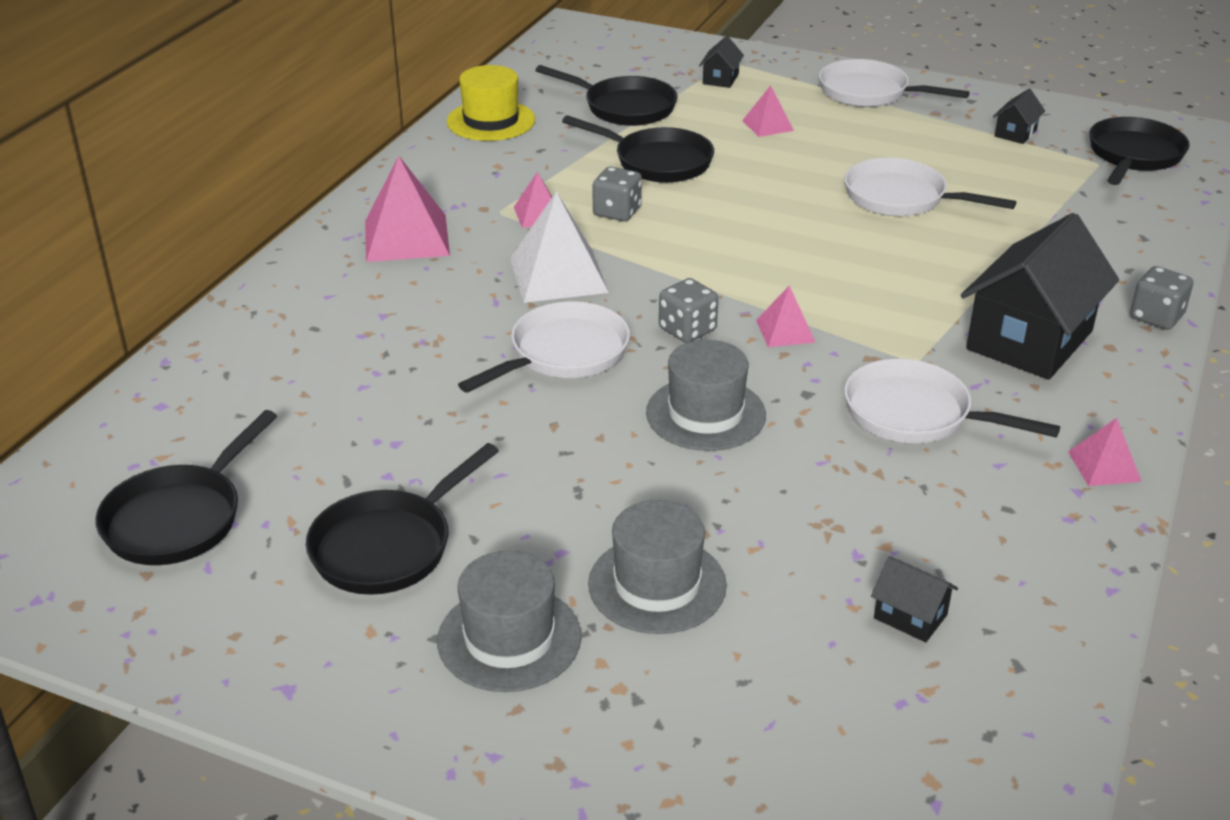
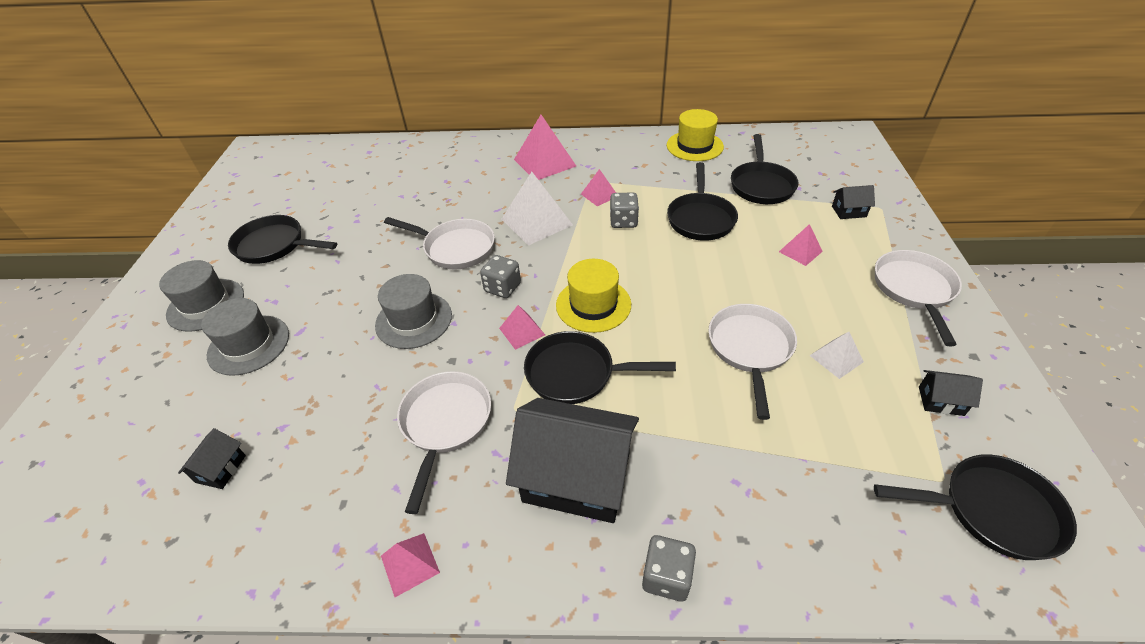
camera: 70 degrees right, 10 degrees up
black pan [95,410,277,565] -> black pan moved to [524,331,676,404]
none -> yellow hat [556,259,631,333]
none -> white pyramid [809,332,864,379]

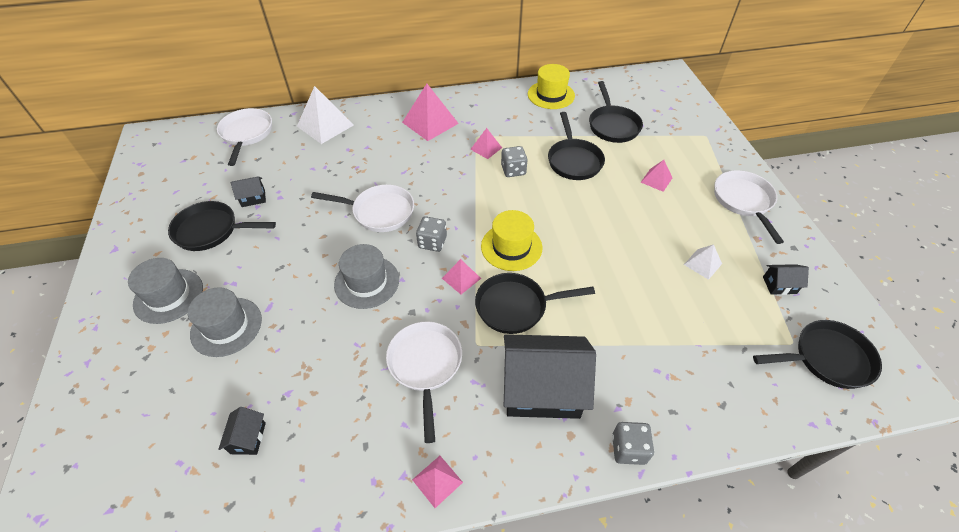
camera: 15 degrees left, 5 degrees up
white pyramid [502,172,573,246] -> white pyramid moved to [297,86,354,144]
white pan [708,304,797,420] -> white pan moved to [217,108,272,166]
black house [832,185,875,219] -> black house moved to [231,176,266,207]

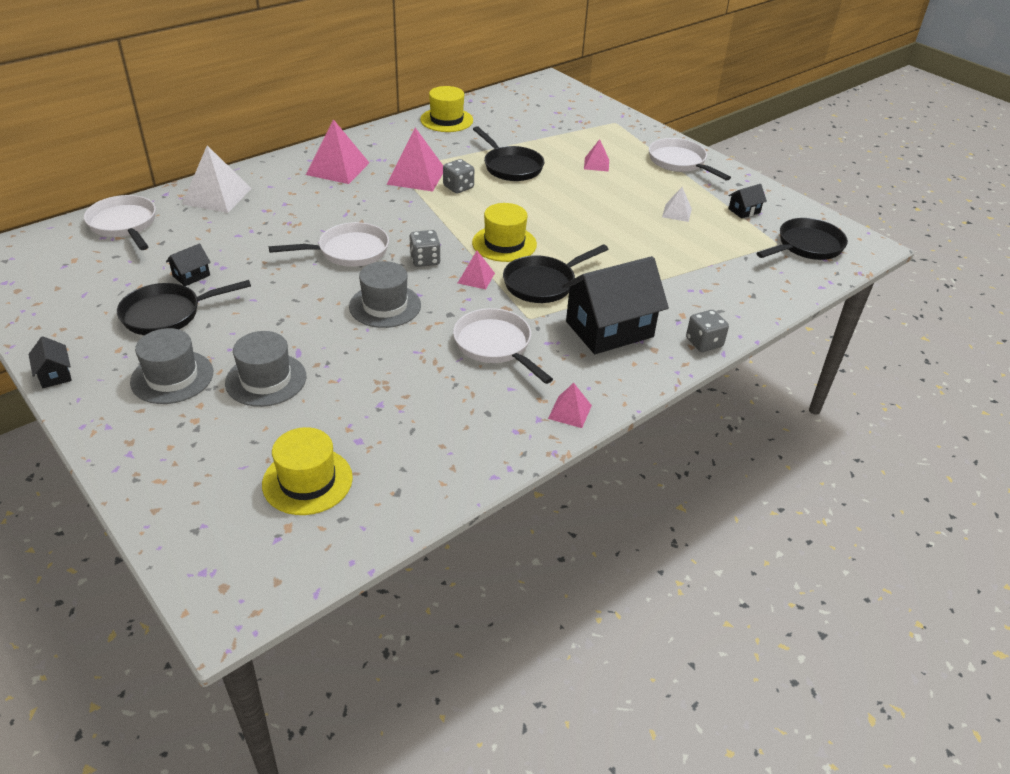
camera: 30 degrees left, 10 degrees down
black house [218,407,266,455] -> black house moved to [29,336,72,388]
pink pyramid [470,128,502,159] -> pink pyramid [386,128,443,192], size x1.85
black pan [589,81,643,143] -> none
none -> yellow hat [262,427,353,515]

